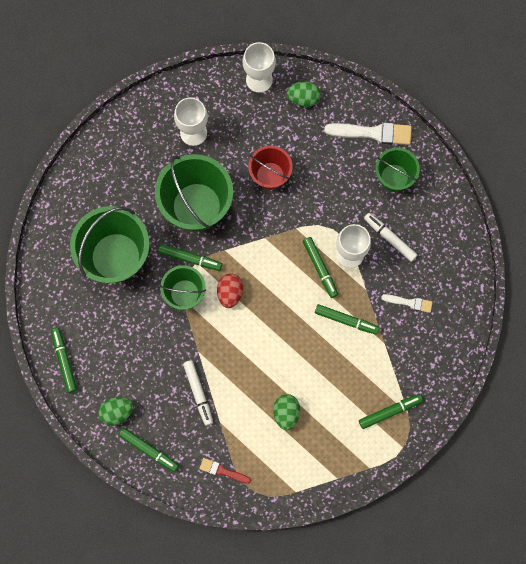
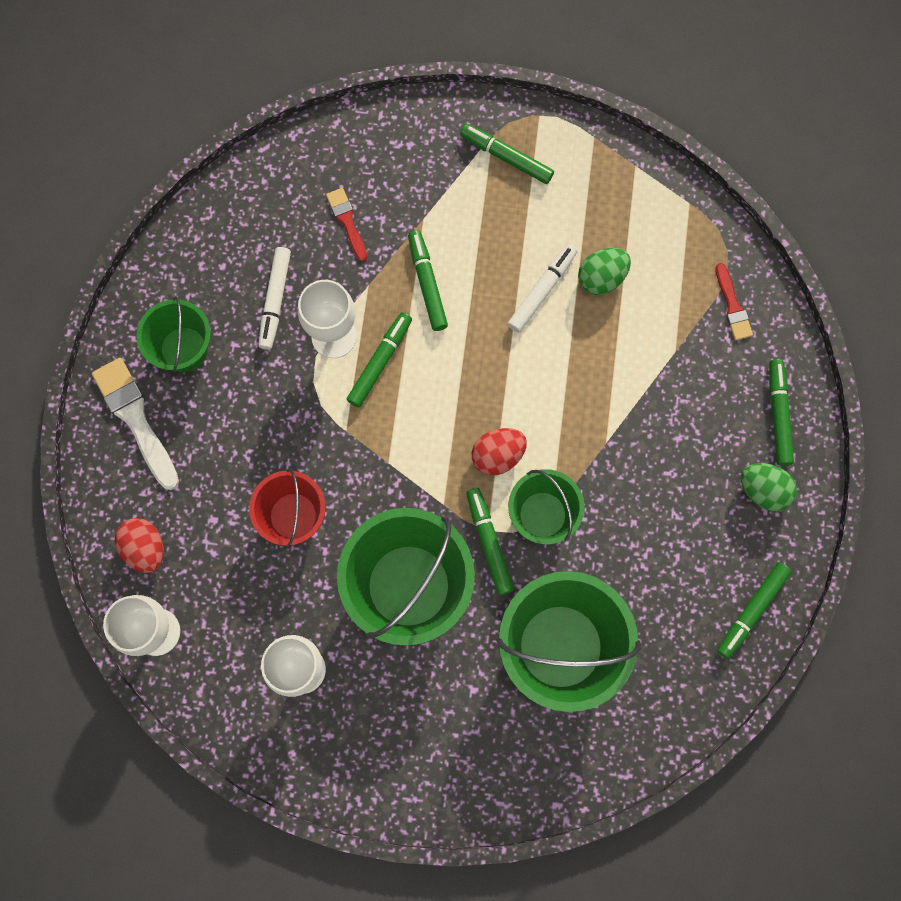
camera: 125 degrees left, 0 degrees up
white marker [183,360,213,426] -> white marker moved to [507,244,577,333]
green egg [287,81,321,107] -> red egg [115,518,164,573]
white brush [381,294,433,313] -> red brush [326,188,367,262]

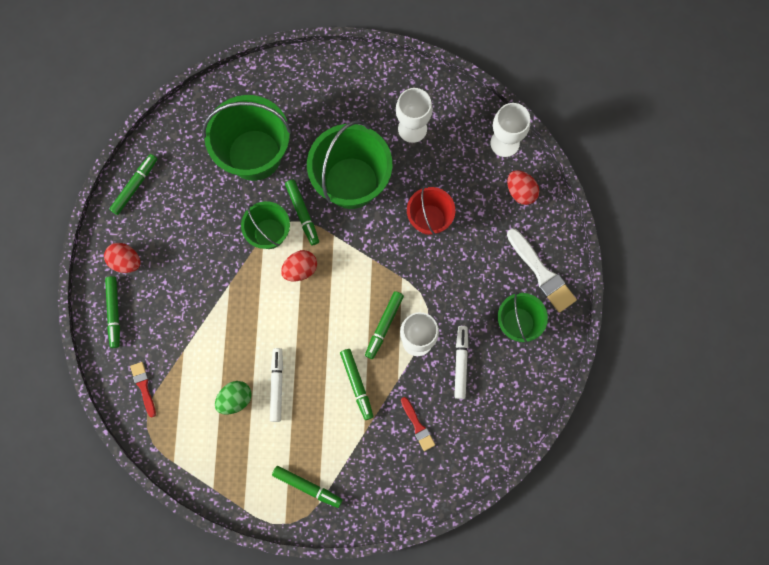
camera: 175 degrees right, 0 degrees up
white marker [507,244,577,333] -> white marker turned 150 degrees clockwise [270,348,283,422]
green egg [741,463,797,511] -> red egg [104,243,140,273]

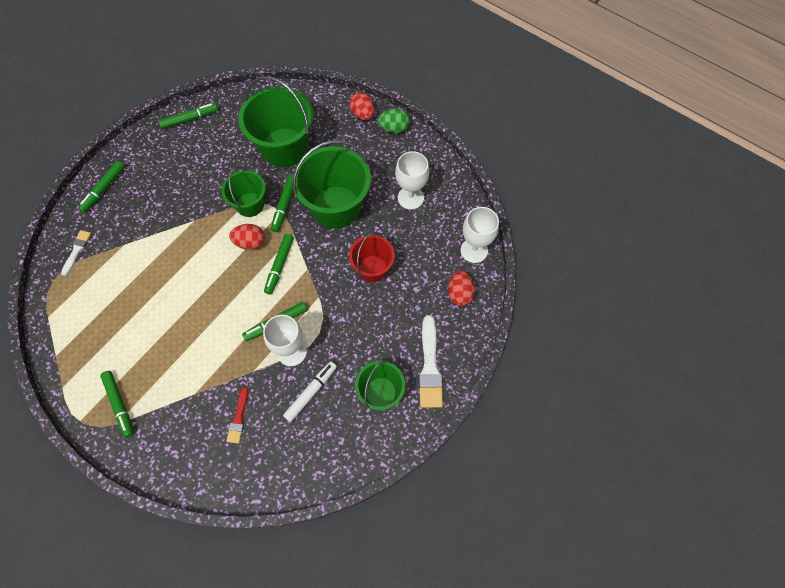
camera: 35 degrees right, 10 degrees down
red egg [104,243,140,273] -> red egg moved to [350,92,375,120]
red brush [130,362,156,417] -> white brush [61,230,91,276]
green egg [215,381,252,415] -> green egg moved to [378,109,410,133]
white marker [270,348,283,422] -> none
green marker [340,349,373,420] -> green marker moved to [264,234,294,295]

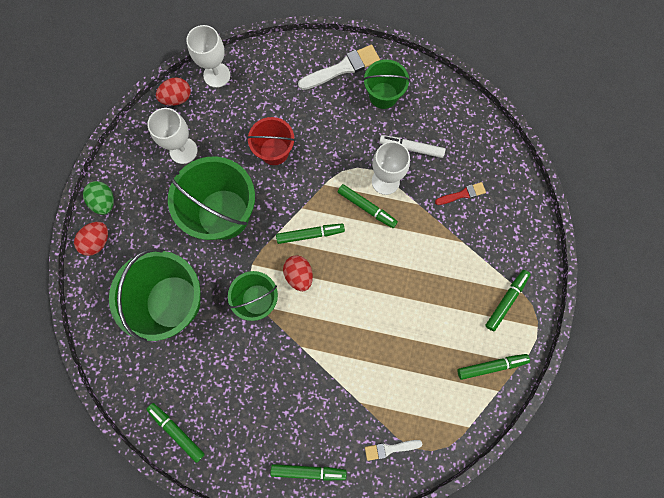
camera: 115 degrees left, 10 degrees up
green marker [271,175,293,232] -> green marker moved to [458,354,530,380]
red egg [448,271,475,306] -> red egg moved to [156,77,191,106]

